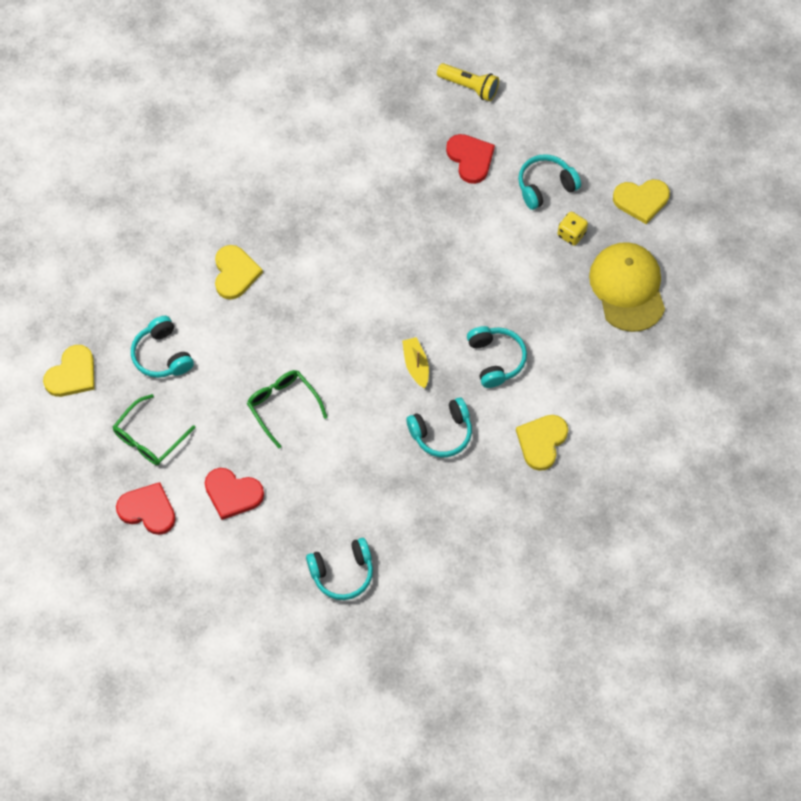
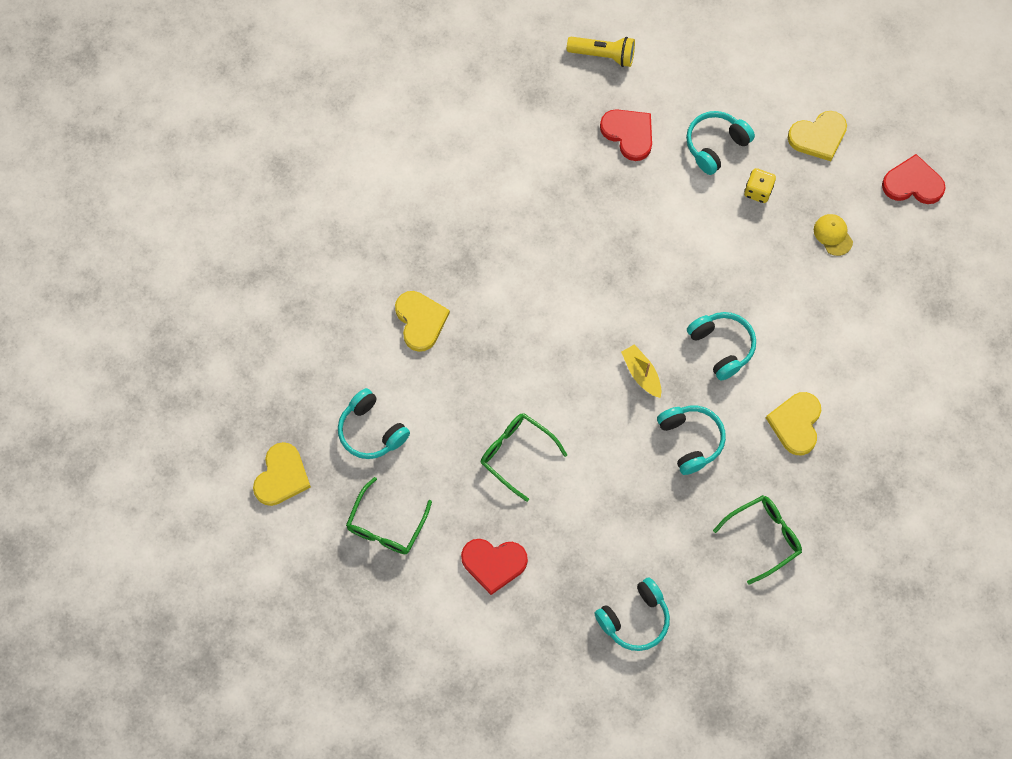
camera: 15 degrees left, 5 degrees up
red heart [116,482,176,535] -> red heart moved to [882,154,946,204]
turquoise headphones [406,397,472,457] -> turquoise headphones turned 75 degrees counterclockwise [657,406,726,475]
yellow cap [589,242,665,332] -> yellow cap [814,214,853,256], size x0.44
none -> green glasses [713,495,802,585]

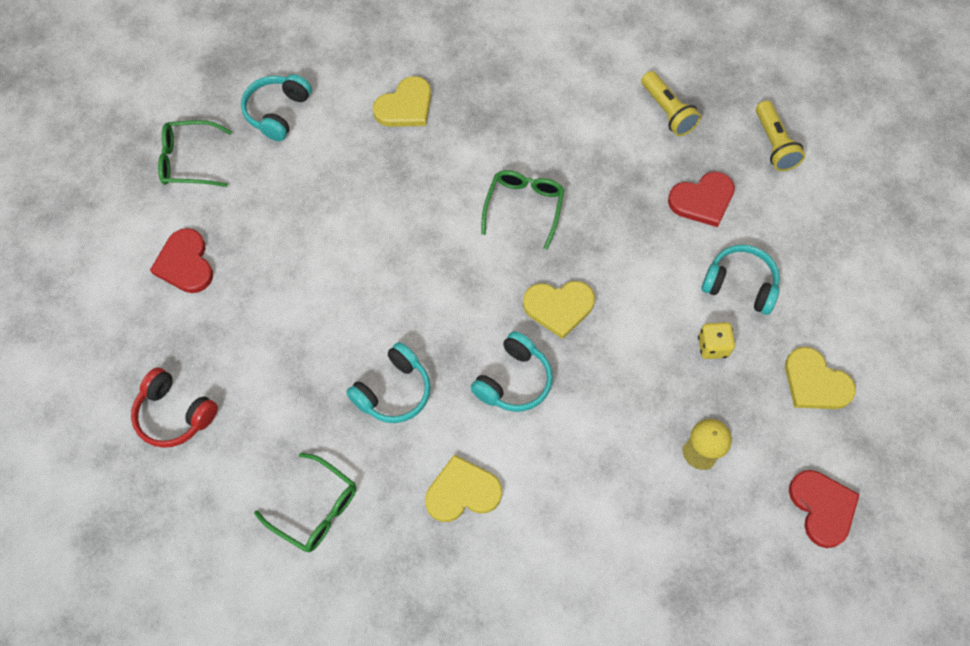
camera: 65 degrees right, 5 degrees down
yellow heart [253,442,311,506] -> yellow heart moved to [523,281,595,339]
green glasses [481,413,567,502] -> green glasses moved to [481,170,564,250]
turquoise headphones [595,577,670,651] -> red headphones [131,368,218,448]
red heart [600,109,652,161] -> red heart turned 45 degrees clockwise [668,172,735,227]
yellow boat [621,344,661,398] -> none
none -> yellow flashlight [641,71,701,136]

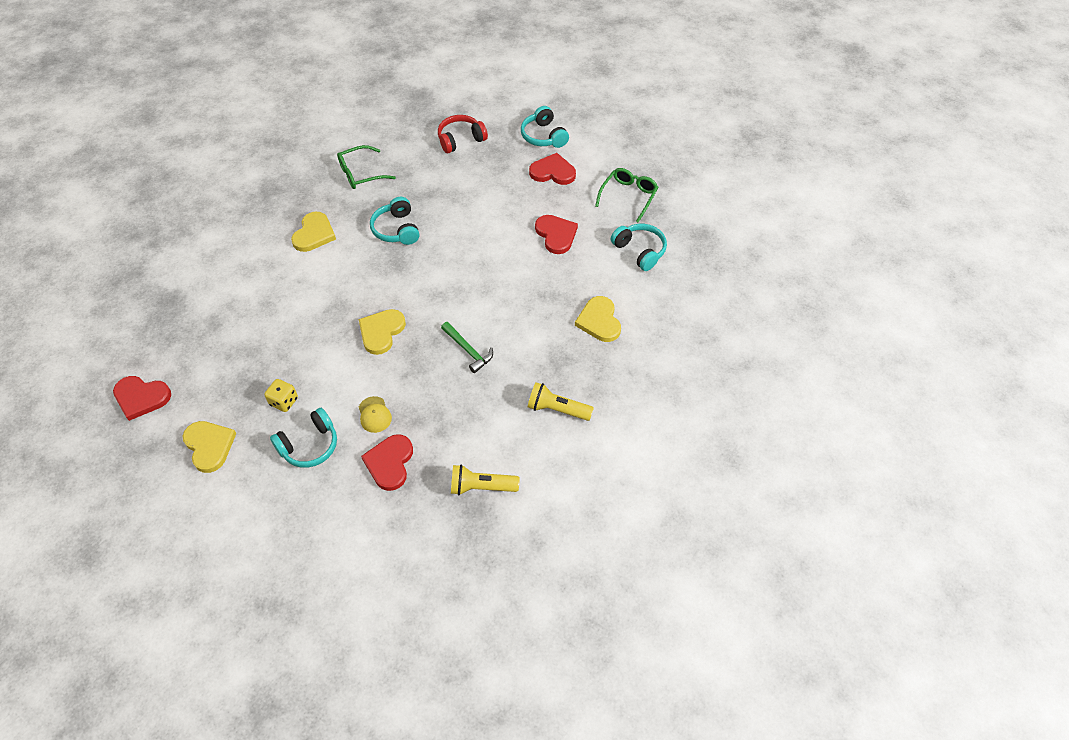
camera: 120 degrees right, 10 degrees down
turquoise headphones [471,331,553,412] -> turquoise headphones moved to [521,106,569,148]
green glasses [481,170,564,250] -> green hammer [441,322,493,373]
yellow cap [682,419,732,470] -> yellow cap moved to [359,396,392,433]
yellow flashlight [756,101,805,171] -> yellow flashlight moved to [528,382,594,421]
yellow heart [785,347,856,409] -> yellow heart turned 75 degrees clockwise [183,421,237,473]
none -> red heart [535,215,578,254]

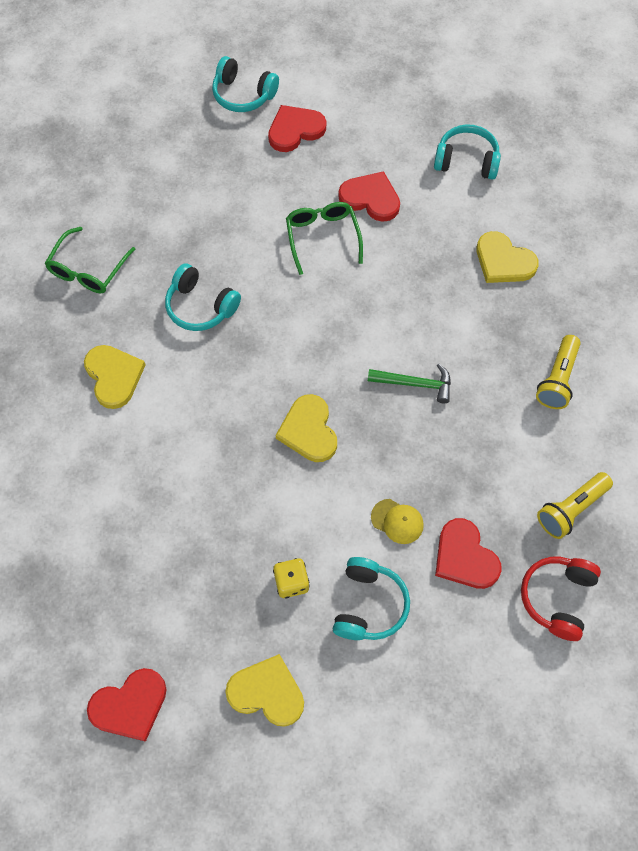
camera: 40 degrees left, 10 degrees up
red headphones [438,115,488,153] -> red headphones moved to [521,557,601,641]
yellow flashlight [528,382,594,421] -> yellow flashlight turned 45 degrees counterclockwise [536,335,581,409]
green glasses [595,168,658,222] -> green glasses moved to [286,202,363,275]

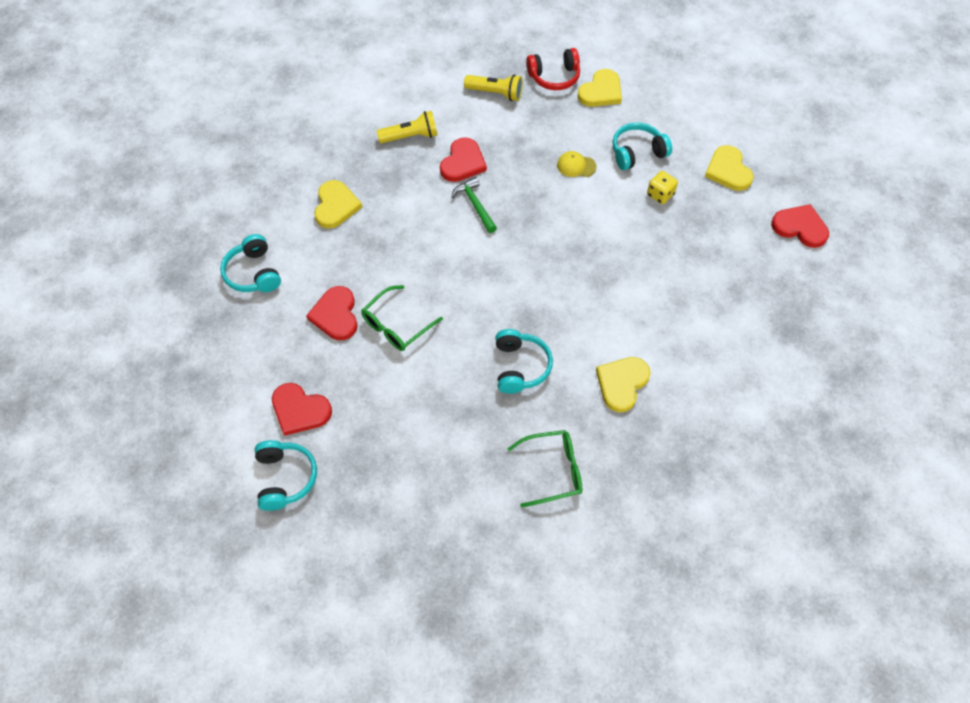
camera: 125 degrees left, 5 degrees down
yellow heart [276,394,337,462] -> yellow heart moved to [578,69,622,107]
yellow cap [371,499,424,544] -> yellow cap turned 75 degrees counterclockwise [557,151,597,177]
red heart [435,518,501,589] -> red heart moved to [440,137,487,182]

